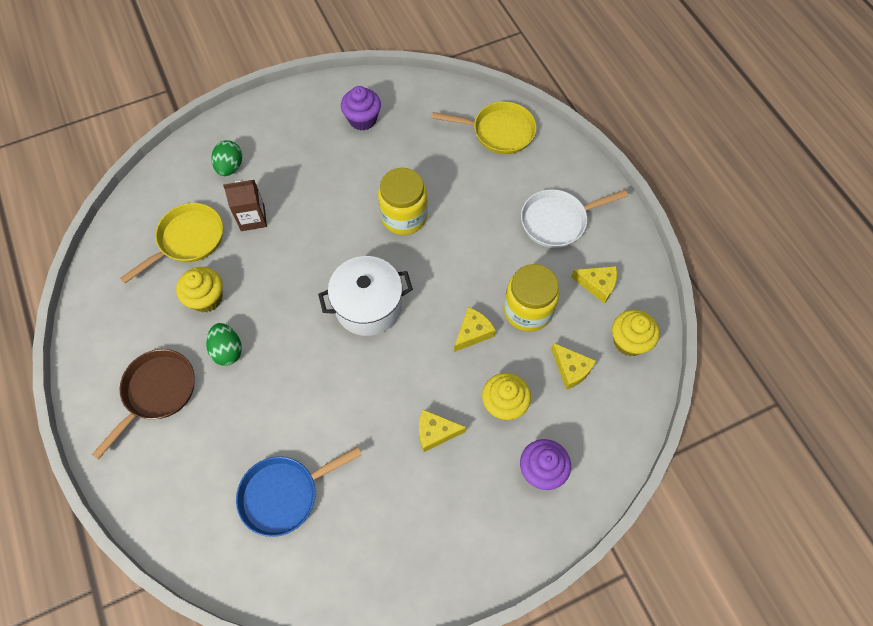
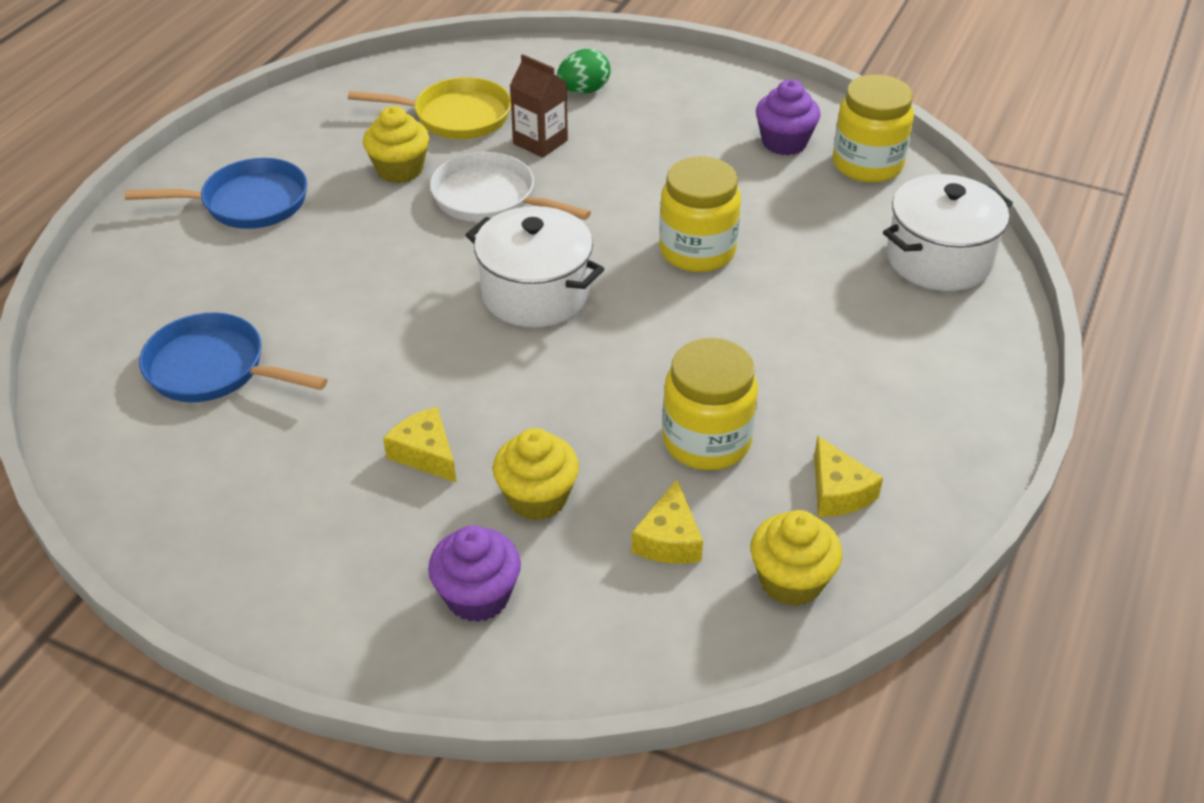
camera: 50 degrees right, 20 degrees down
brown pan [92,349,195,459] -> blue pan [125,158,307,229]
green egg [206,323,242,366] -> none
yellow pan [432,102,536,154] -> white pot [883,174,1013,291]
yellow cheese [454,307,496,352] -> none
white pan [521,189,628,248] -> white pan moved to [430,152,591,222]
none -> yellow jar [833,75,914,183]

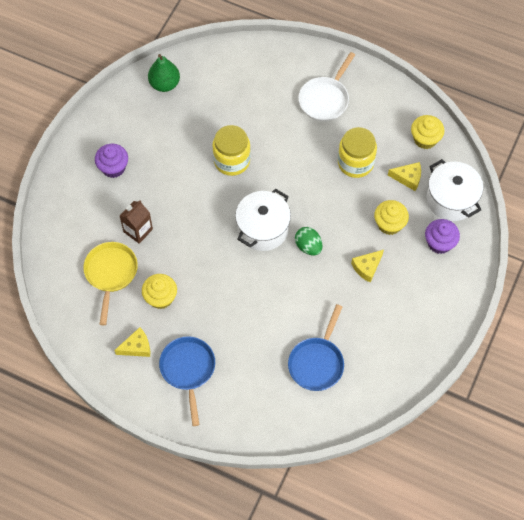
camera: 90 degrees left, 20 degrees up
white pan [430,152,591,222] -> white pan moved to [299,52,355,122]
green egg [557,49,611,94] -> green egg moved to [295,227,322,255]
purple cupcake [756,80,821,155] -> purple cupcake moved to [95,144,128,178]
yellow cheese [814,436,883,517] -> yellow cheese moved to [114,327,150,357]
yellow jar [833,75,914,183] -> green pear [148,54,180,92]
white pot [883,174,1013,291] -> white pot moved to [426,159,483,221]

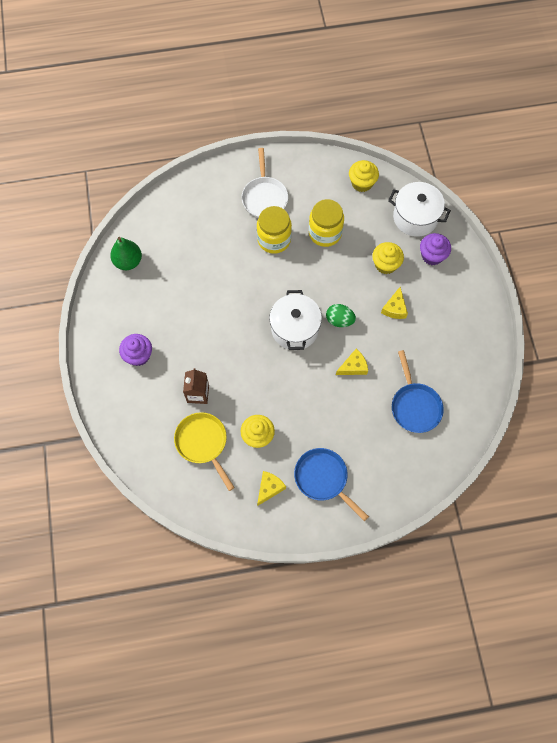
camera: 35 degrees left, 5 degrees up
yellow jar [213,125,251,176] -> yellow jar moved to [257,206,292,254]
yellow cheese [388,162,421,191] -> yellow cheese moved to [336,349,368,375]

